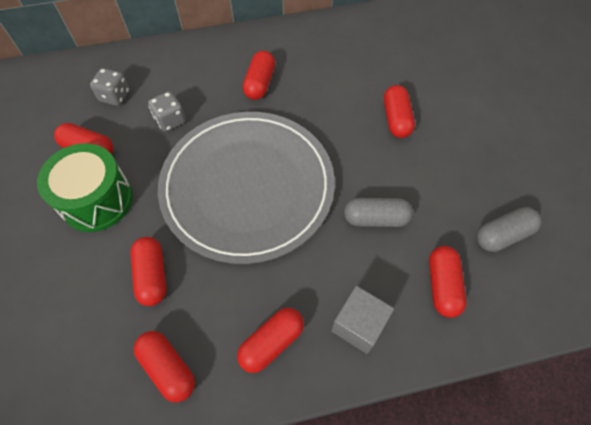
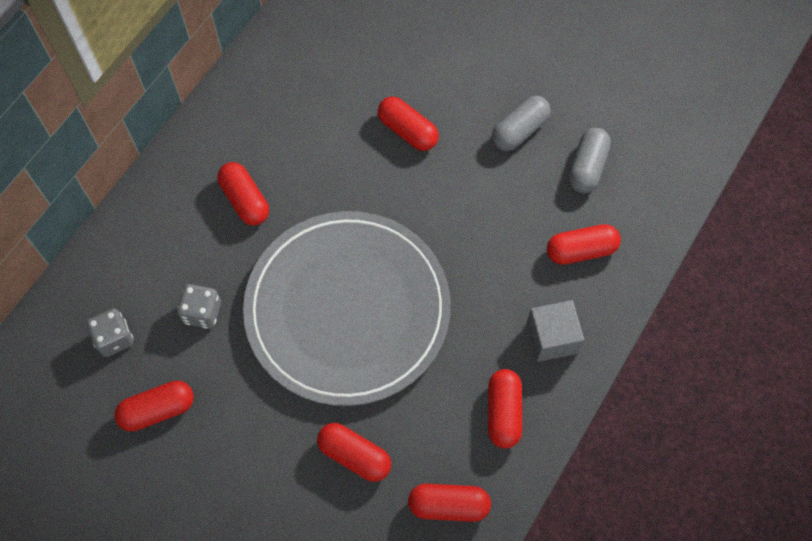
camera: 45 degrees left, 5 degrees up
green drum [37,143,133,232] -> none
grey capsule [344,198,413,227] -> grey capsule moved to [492,96,550,151]
red capsule [429,246,466,318] -> red capsule turned 60 degrees counterclockwise [547,224,621,265]

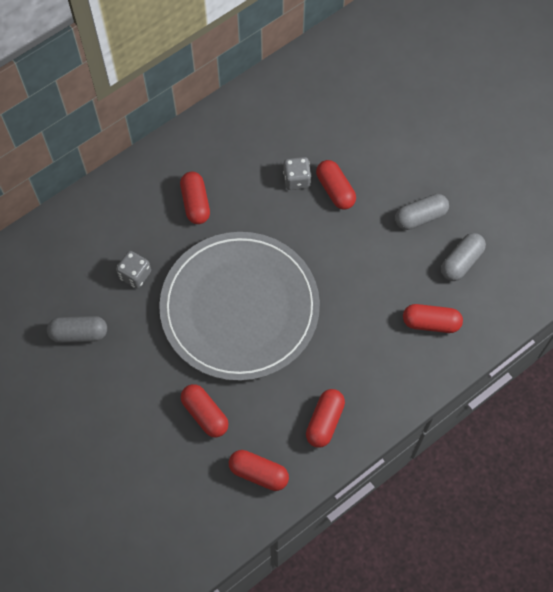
camera: 20 degrees right, 0 degrees up
grey dice [86,309,134,357] -> grey dice moved to [283,157,311,190]
red capsule [114,380,194,432] -> grey capsule [47,316,107,343]
grey cube [526,300,584,362] -> none

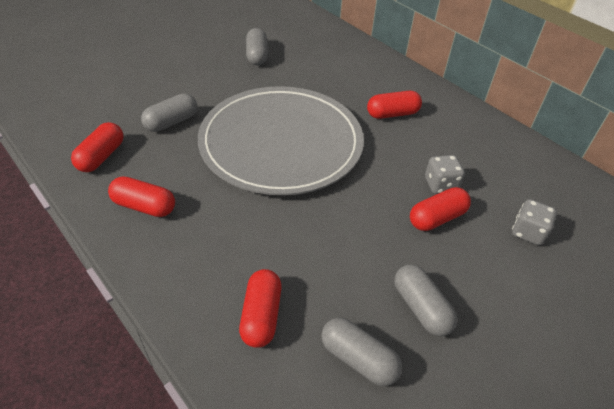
camera: 85 degrees right, 20 degrees down
grey dice [116,251,151,288] -> grey dice moved to [512,199,557,246]
red capsule [181,384,229,437] -> grey capsule [141,93,197,132]

